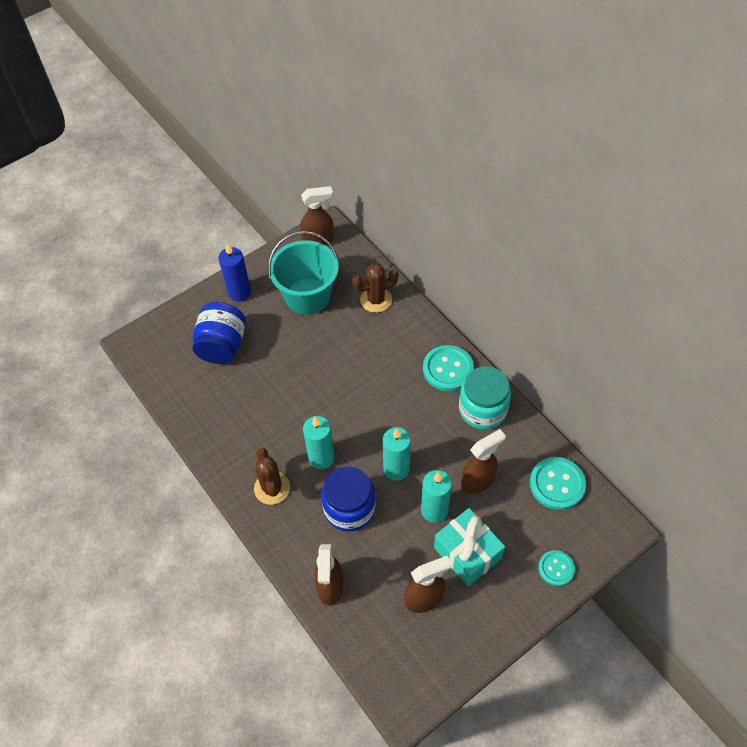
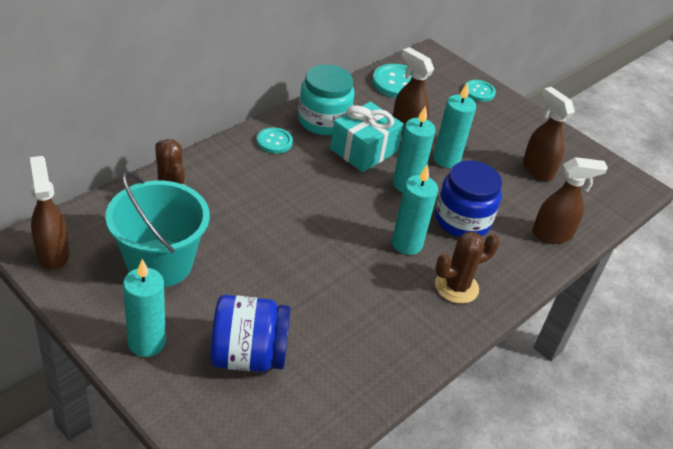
camera: 105 degrees left, 15 degrees down
blue candle [218,243,251,302] -> turquoise candle [123,259,166,357]
turquoise button [423,345,474,391] -> turquoise button [257,127,293,154], size x0.62
turquoise gift [434,508,505,586] -> turquoise gift moved to [330,102,404,172]

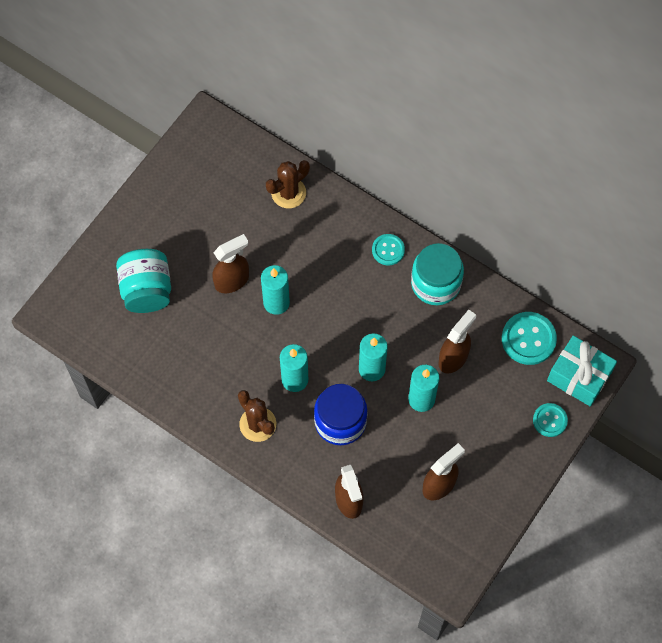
camera: 85 degrees right, 25 degrees up
brown spray bottle [30,156,69,270] -> brown spray bottle moved to [212,234,249,293]
turquoise bucket [105,171,210,287] -> none
turquoise candle [123,259,166,357] -> turquoise candle moved to [261,265,290,315]
blue jar [210,295,290,372] -> turquoise jar [116,249,171,313]
turquoise gift [330,102,404,172] -> turquoise gift moved to [547,335,617,406]

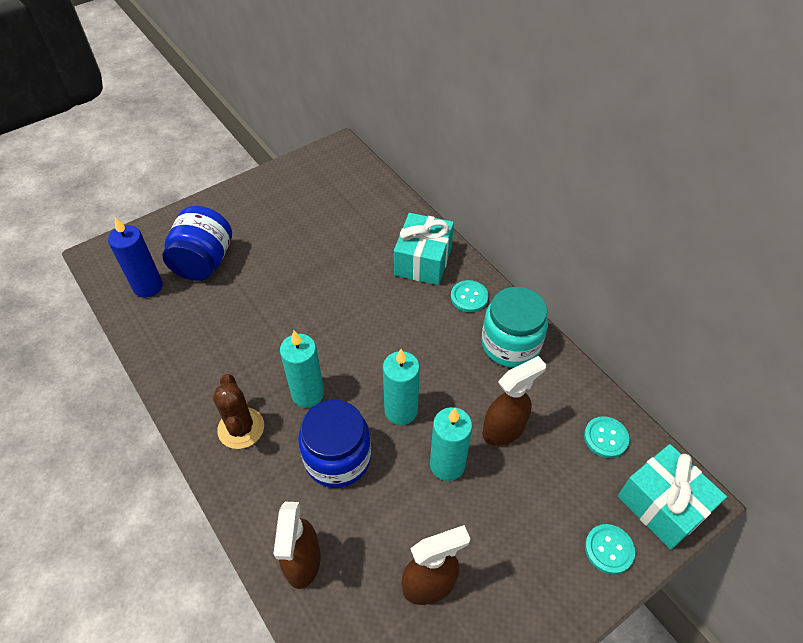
camera: 20 degrees right, 15 degrees down
turquoise jar [116,249,171,313] -> blue jar [163,206,232,281]
brown spray bottle [212,234,249,293] -> none
turquoise candle [261,265,290,315] -> none
brown cactus [266,160,310,208] -> none
turquoise button [502,312,557,365] -> turquoise button [584,416,629,458], size x0.62
none -> blue candle [108,217,163,298]
none -> turquoise gift [394,213,454,285]

